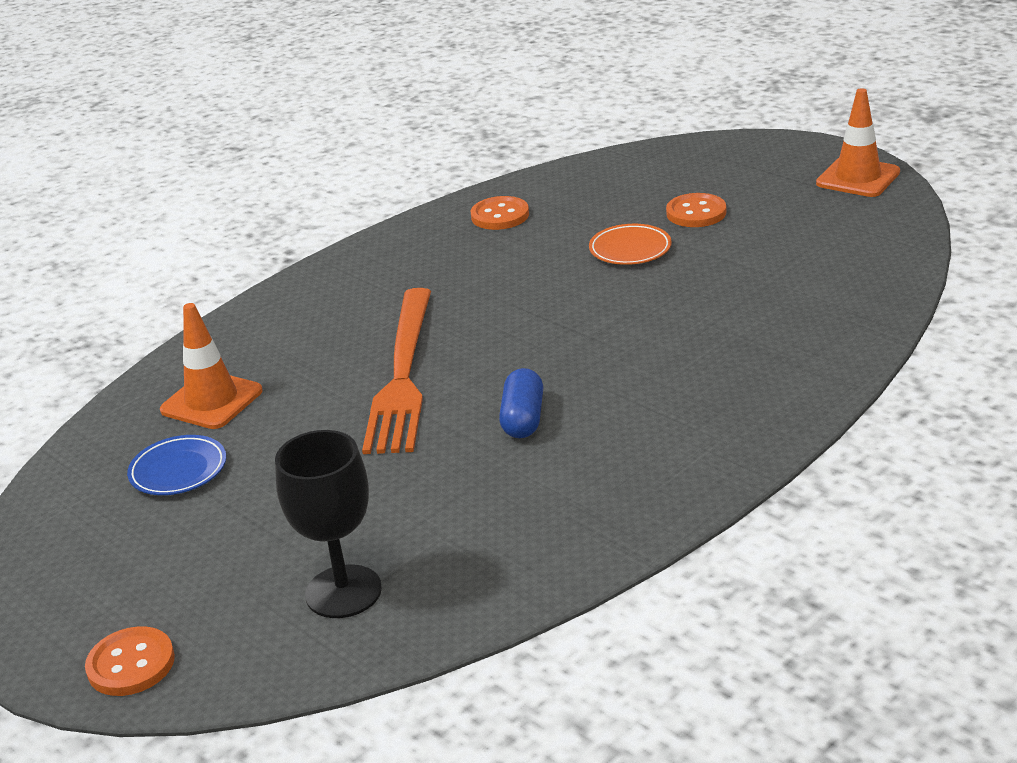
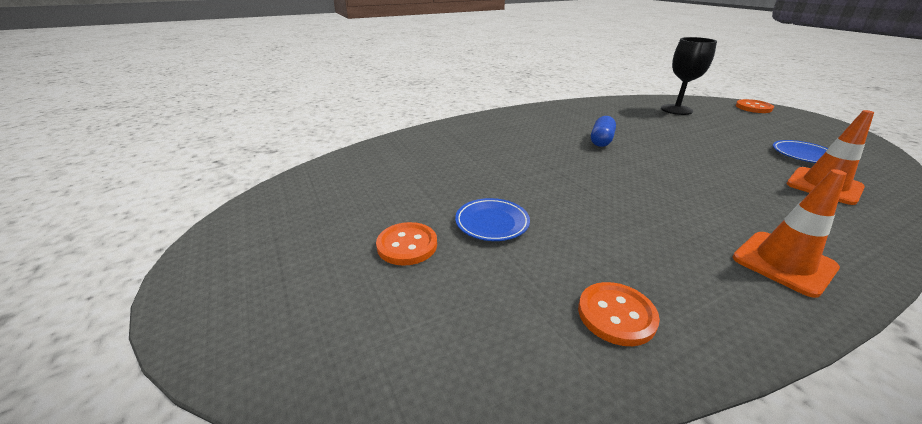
camera: 165 degrees left, 0 degrees up
orange fork [362,288,431,454] -> none
orange plate [589,224,672,265] -> blue plate [455,198,530,241]
orange traffic cone [816,88,900,197] -> orange traffic cone moved to [733,169,847,298]

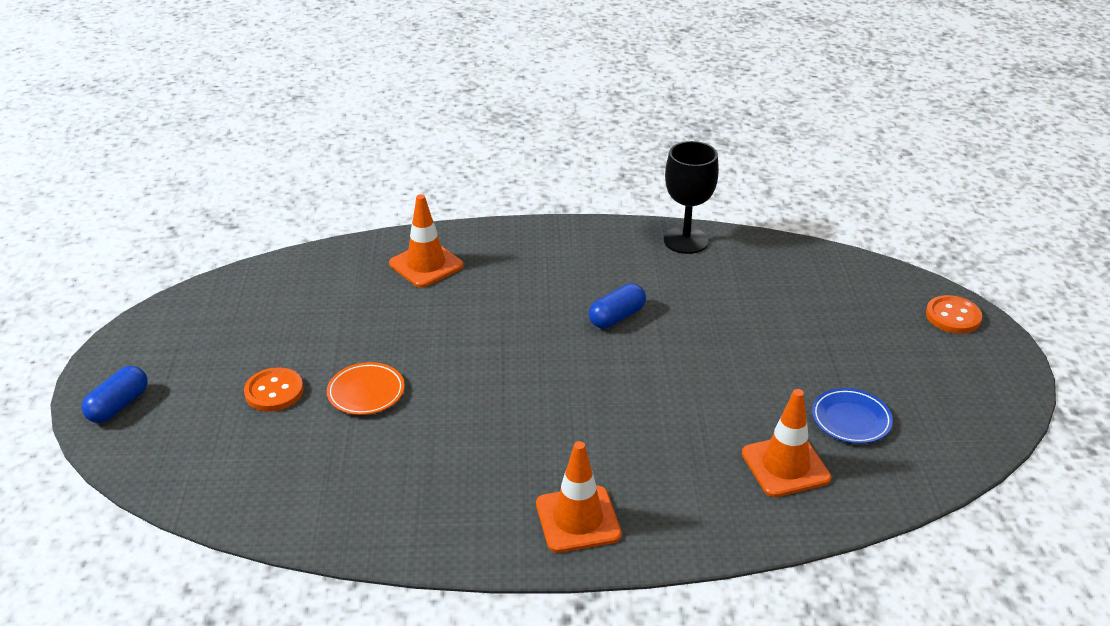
camera: 25 degrees right, 5 degrees up
blue plate [455,198,530,241] -> orange plate [327,362,405,415]
orange button [578,282,660,346] -> none
black goblet [661,37,717,115] -> black goblet moved to [664,141,719,254]
none -> blue capsule [82,366,148,423]
none -> orange traffic cone [389,194,464,288]

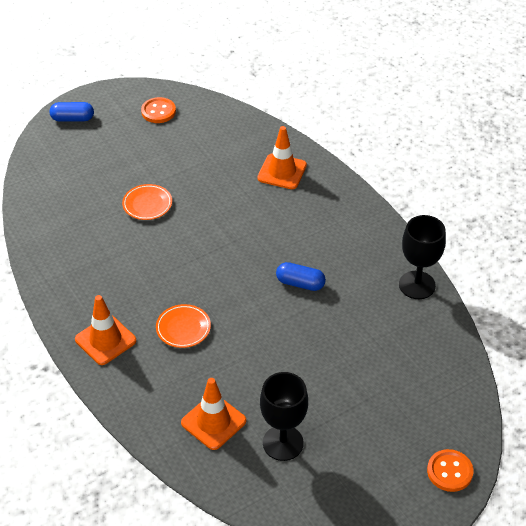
camera: 60 degrees right, 10 degrees up
orange button [244,367,304,412] -> orange button moved to [141,97,176,123]
blue plate [812,388,893,444] -> black goblet [260,372,308,461]
none -> orange plate [156,304,211,348]

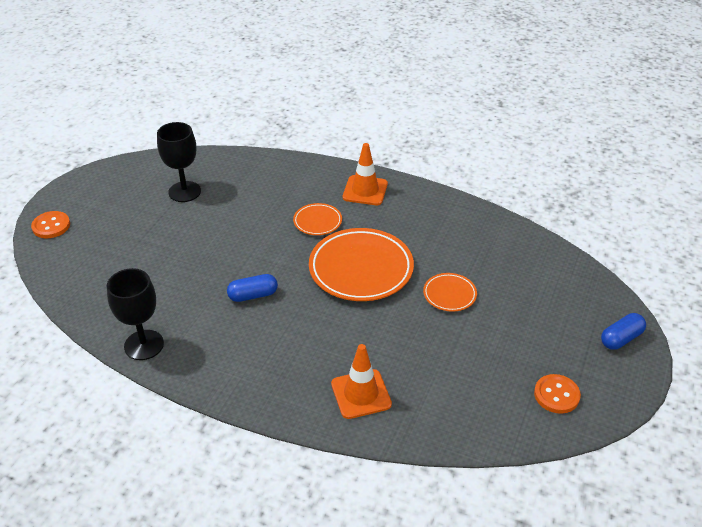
camera: 145 degrees right, 5 degrees down
orange traffic cone [181,378,246,450] -> none
none -> orange plate [309,228,414,301]

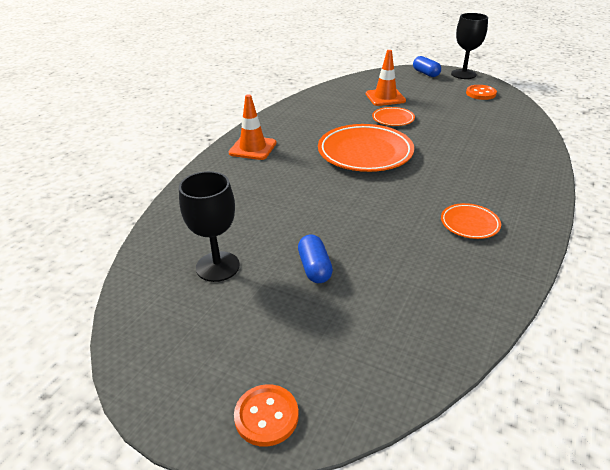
camera: 85 degrees left, 5 degrees down
black goblet [107,268,164,360] -> black goblet moved to [451,13,488,79]
blue capsule [227,274,278,302] -> blue capsule moved to [298,234,333,283]
orange plate [293,203,342,235] -> orange plate moved to [441,203,501,239]
orange traffic cone [331,344,392,419] -> orange traffic cone moved to [366,50,406,106]

